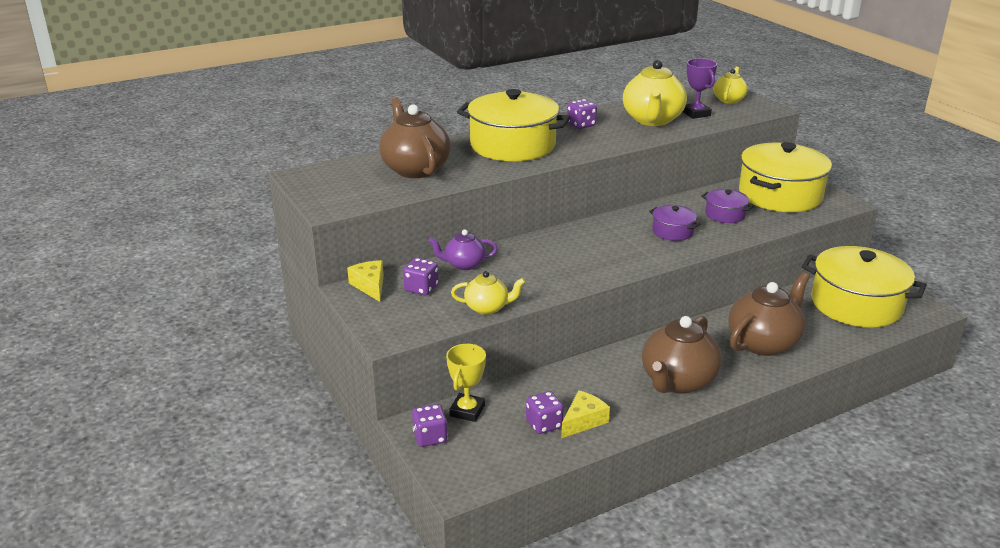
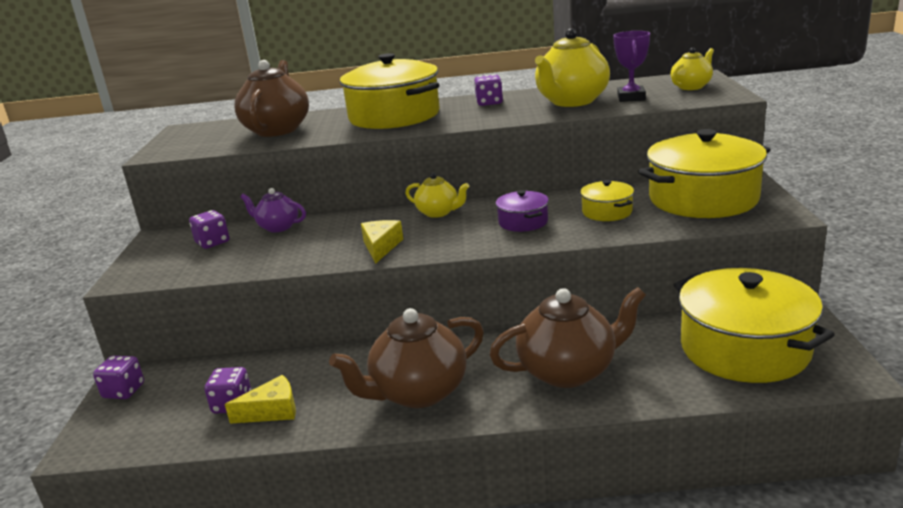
camera: 30 degrees right, 5 degrees down
yellow cheese [347,260,384,302] -> yellow cheese moved to [361,220,403,264]
yellow trophy [446,344,486,422] -> none
yellow teapot [451,271,525,315] -> yellow teapot moved to [405,173,469,218]
purple pot [701,189,754,223] -> yellow pot [580,180,634,221]

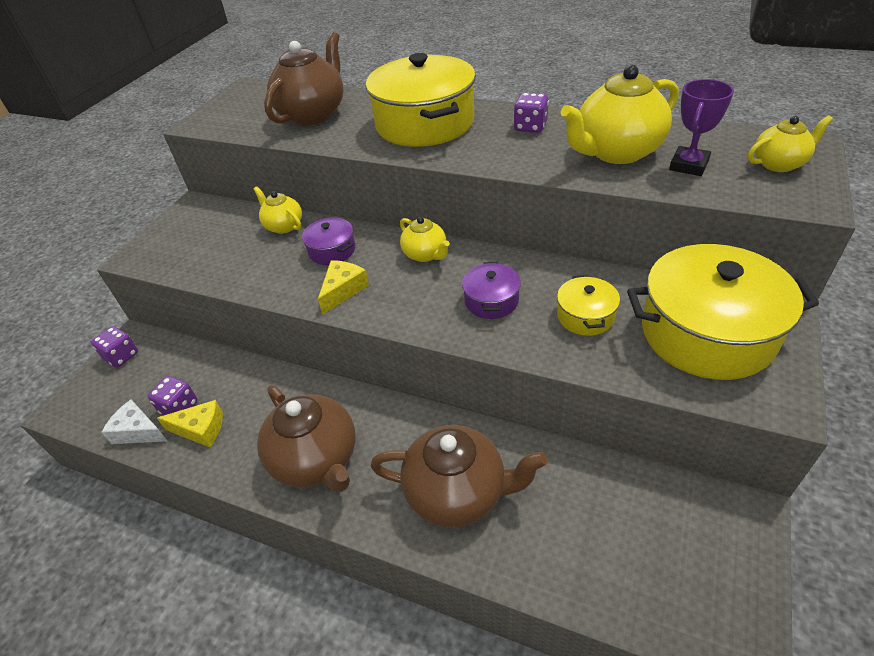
camera: 25 degrees right, 20 degrees up
purple dice [189,210,230,249] -> none
purple teapot [240,188,306,232] -> yellow teapot [254,186,302,234]
brown teapot [329,308,484,408] -> brown teapot turned 120 degrees counterclockwise [257,385,355,492]
yellow pot [674,268,835,383] -> none
none -> white cheese [101,400,167,444]
none -> purple pot [302,217,355,265]

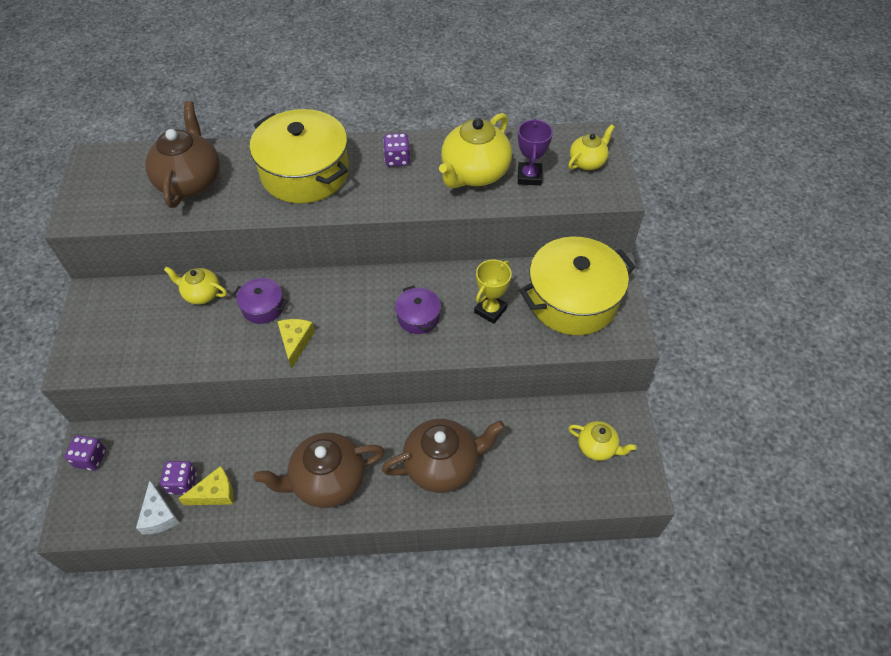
camera: 30 degrees left, 10 degrees up
white cheese [101,400,167,444] -> white cheese turned 105 degrees counterclockwise [136,480,179,535]
brown teapot [257,385,355,492] -> brown teapot turned 135 degrees clockwise [253,433,385,508]
yellow teapot [400,217,450,262] -> yellow teapot moved to [568,421,636,461]
yellow pot [557,275,620,336] -> yellow trophy [474,259,512,324]

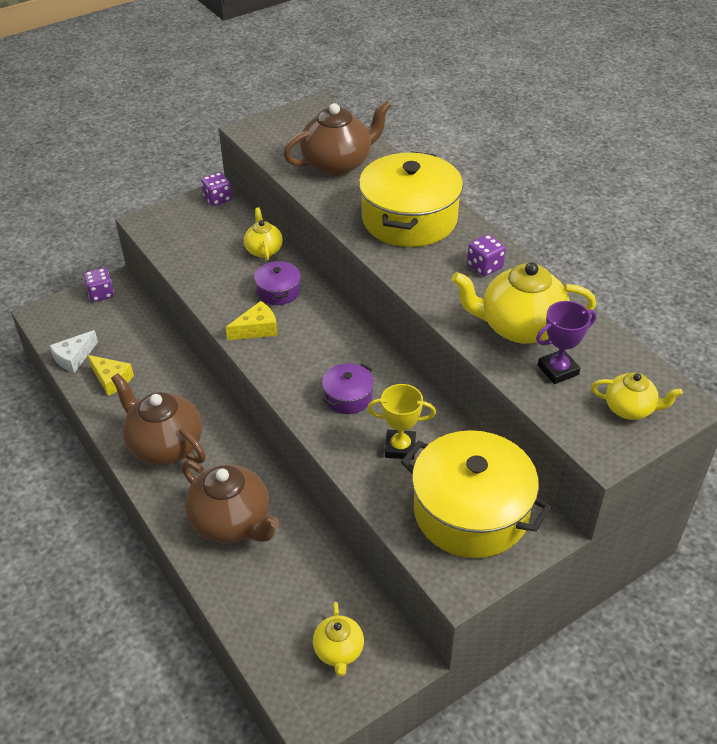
camera: 60 degrees right, 10 degrees down
purple dice [160,461,197,495] -> purple dice moved to [201,172,232,206]

